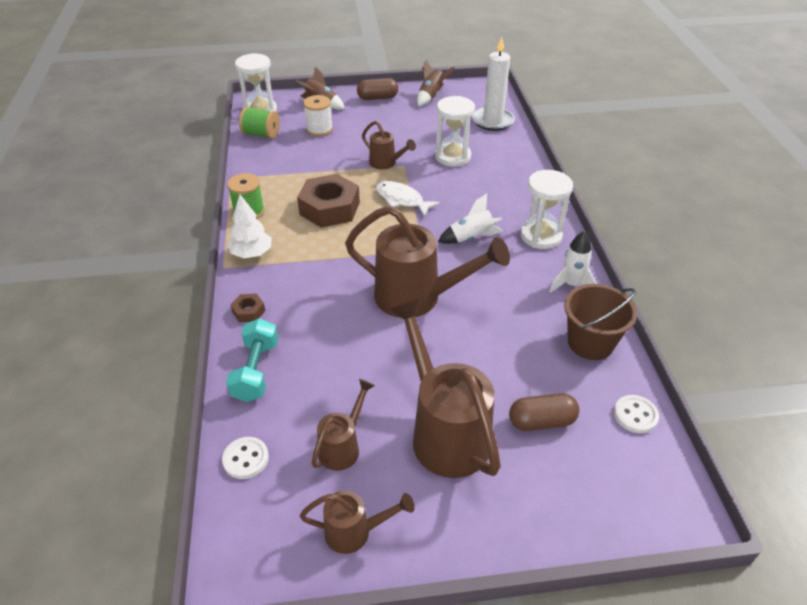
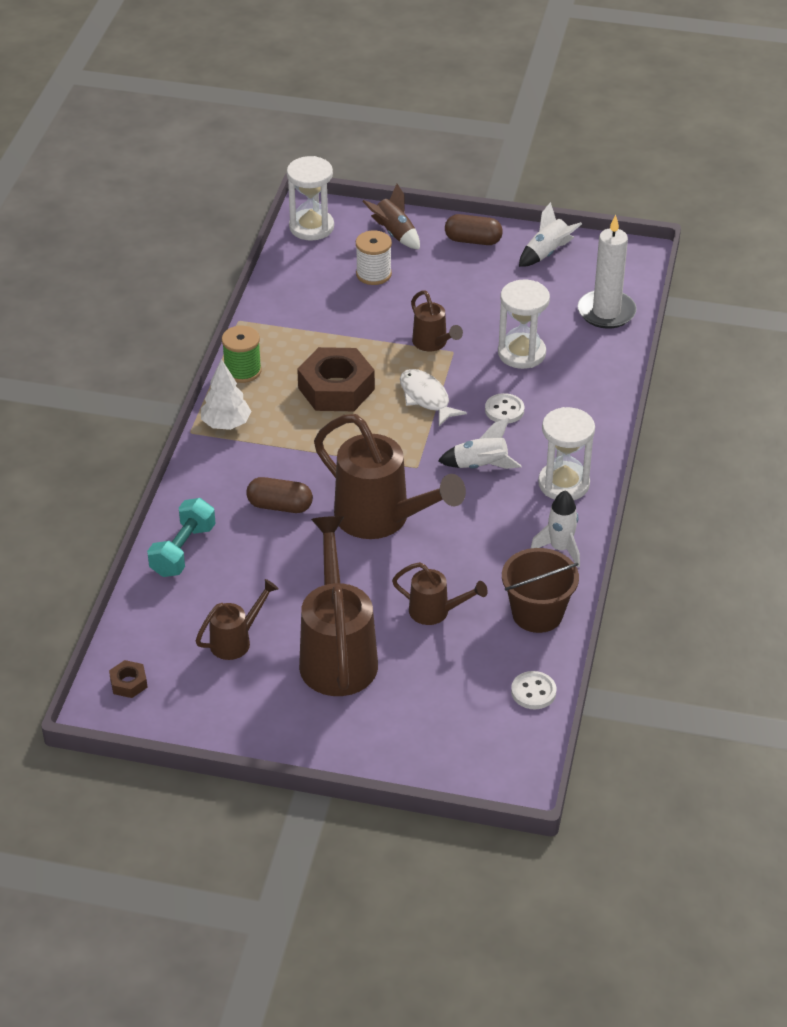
camera: 20 degrees right, 0 degrees up
white button [222,437,269,479] -> white button moved to [485,393,524,423]
brown nut [231,293,265,322] -> brown nut moved to [109,660,148,698]
green spool [239,107,280,139] -> none
brown watering can [300,490,415,554] -> brown watering can moved to [392,562,488,625]
brown rocket [417,60,455,106] -> white rocket [519,202,582,267]
brown capsule [509,393,579,431] -> brown capsule moved to [246,477,313,513]

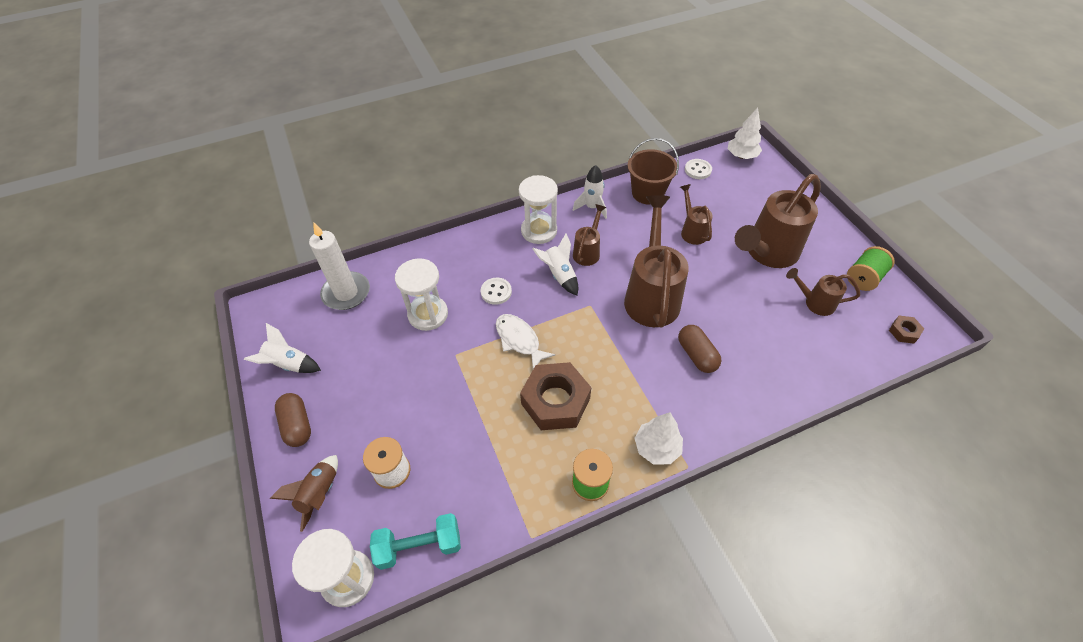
camera: 125 degrees left, 10 degrees up
turquoise dumbbell [147,498,216,577] -> turquoise dumbbell moved to [370,513,461,570]
white fish [400,369,467,426] -> white fish turned 120 degrees clockwise [496,314,555,369]
brown watering can [411,290,463,351] -> brown watering can moved to [573,204,606,266]
none -> white tree [728,108,762,159]
none -> green spool [847,246,895,291]

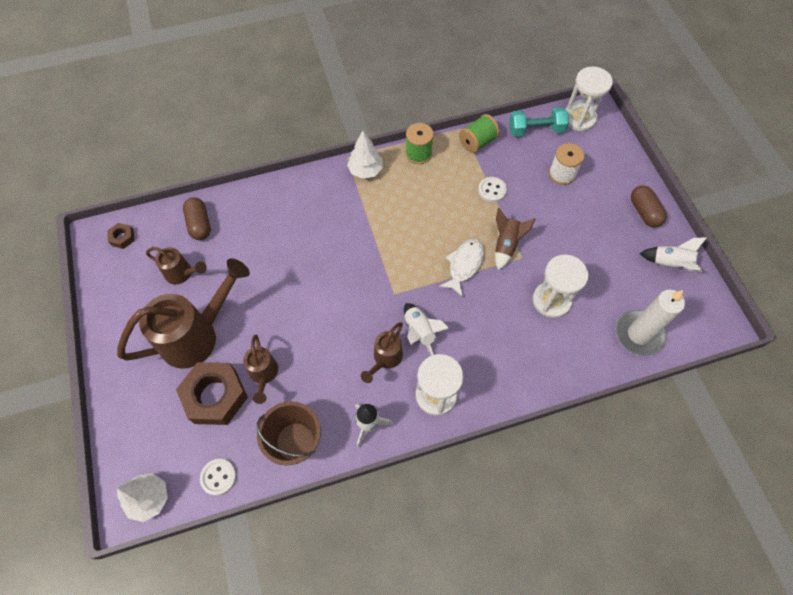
camera: 175 degrees left, 10 degrees up
brown rocket [270,455,338,532] -> brown rocket moved to [495,208,536,270]
white button [480,278,512,305] -> white button moved to [478,177,507,202]
white fish [496,314,555,369] -> white fish turned 120 degrees counterclockwise [439,239,484,297]
brown nut [520,362,591,430] -> brown nut moved to [176,362,248,425]
brown watering can [624,195,689,328] -> none
brown capsule [678,325,722,373] -> brown capsule moved to [183,197,211,240]
green spool [847,246,895,291] -> green spool moved to [459,114,500,153]

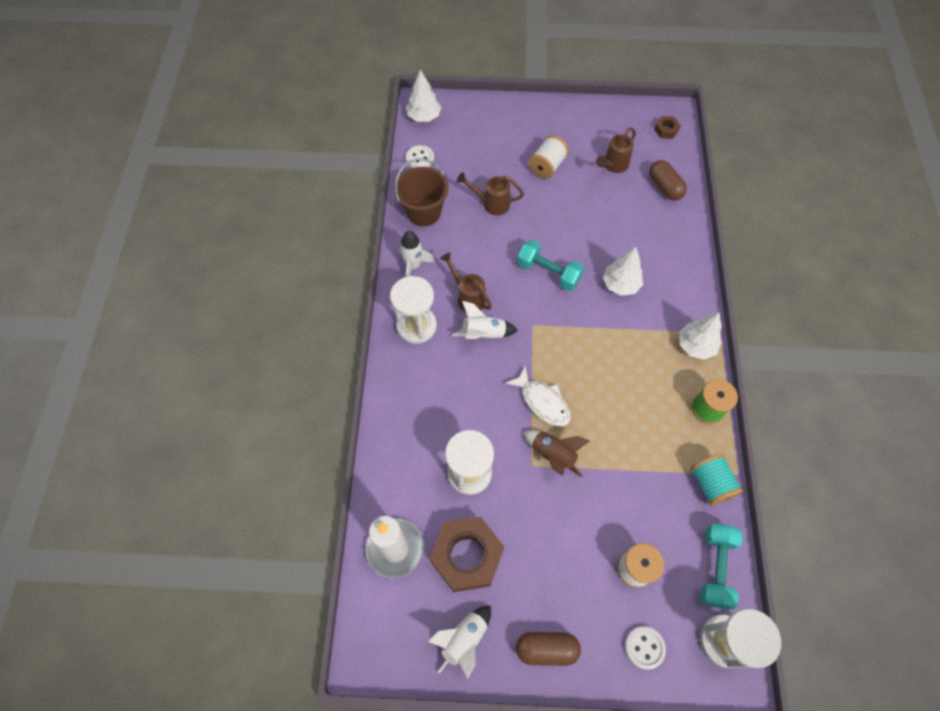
camera: 110 degrees right, 0 degrees up
brown watering can [117,258,250,369] -> white spool [529,135,569,179]
brown nut [176,362,248,425] -> brown nut moved to [430,517,504,592]
brown capsule [183,197,211,240] -> brown capsule turned 60 degrees clockwise [649,160,687,200]
green spool [459,114,500,153] -> turquoise spool [691,453,743,506]
white button [478,177,507,202] -> white button moved to [625,626,666,669]
none -> turquoise dumbbell [517,240,584,291]
none -> white tree [603,246,643,296]

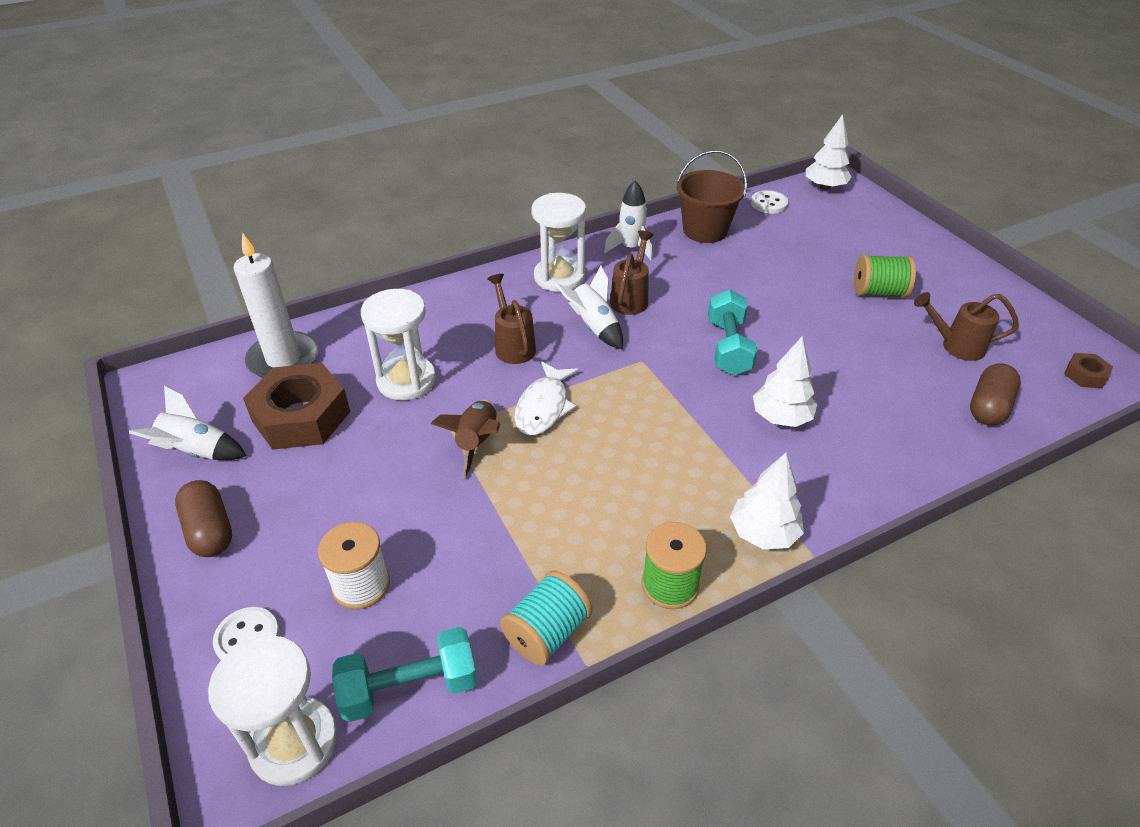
camera: 60 degrees right, 20 degrees down
brown watering can [457,172,524,215] -> brown watering can moved to [487,274,536,364]
white spool [529,135,569,179] -> green spool [854,254,916,297]

